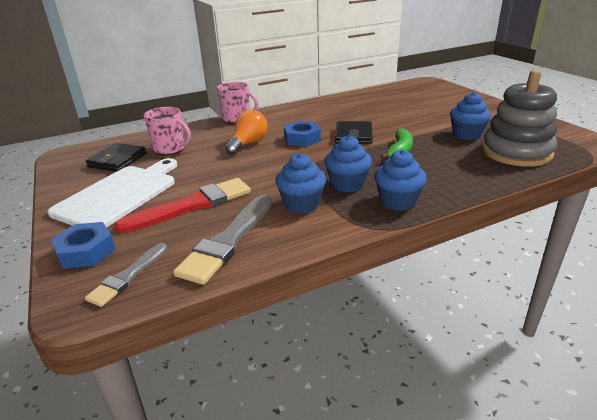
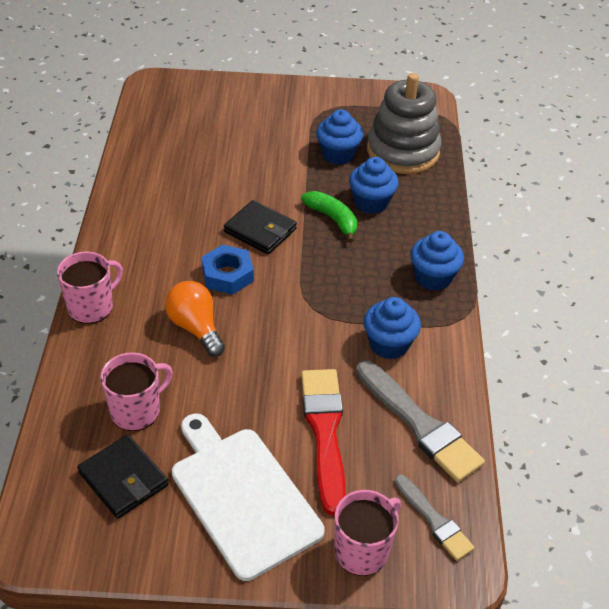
camera: 65 degrees left, 15 degrees up
blue nut [51,222,116,269] -> pink mug [334,490,401,576]
blue cupcake [324,135,372,193] -> blue cupcake moved to [349,157,399,214]

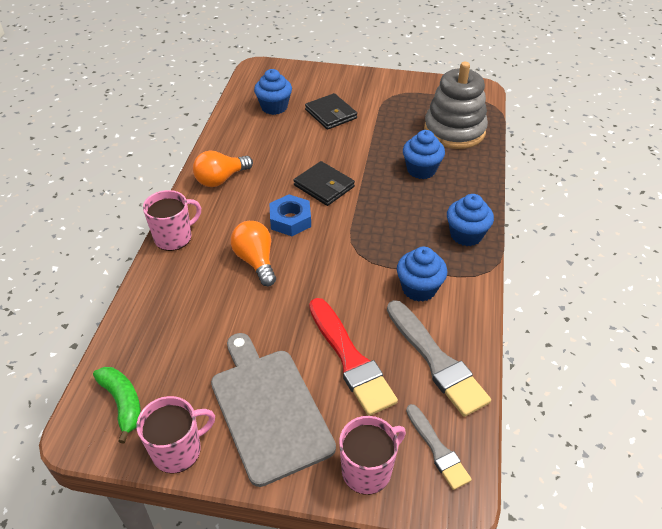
camera: 10 degrees right, 0 degrees up
black wallet [77,435,168,519] -> black wallet moved to [305,93,357,130]
pink mug [100,352,173,431] -> pink mug moved to [137,396,215,474]
white cutting board [172,414,325,581] -> grey cutting board [211,333,336,487]
green banana [301,191,357,243] -> green banana moved to [93,367,141,444]
red brush [301,369,346,516] -> red brush turned 150 degrees clockwise [309,298,398,416]
blue cupcake [316,109,363,165] -> blue cupcake moved to [254,69,292,115]
none -> orange light bulb [193,150,253,187]

